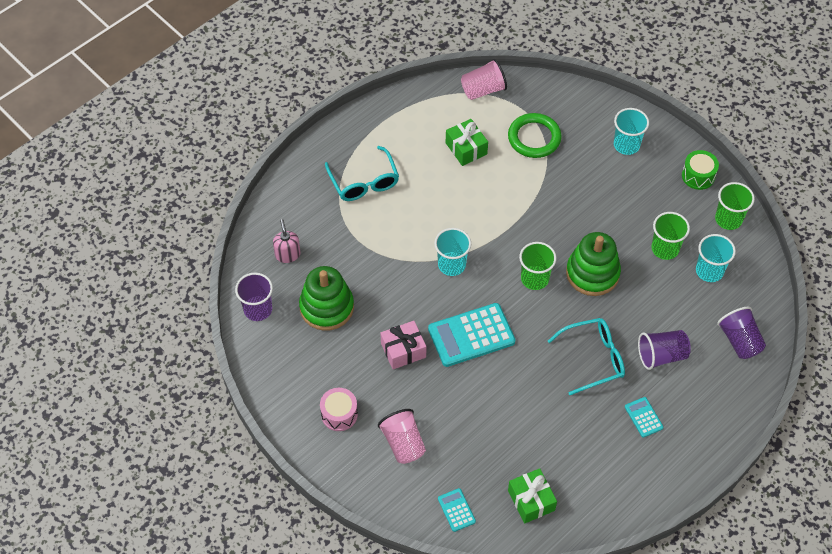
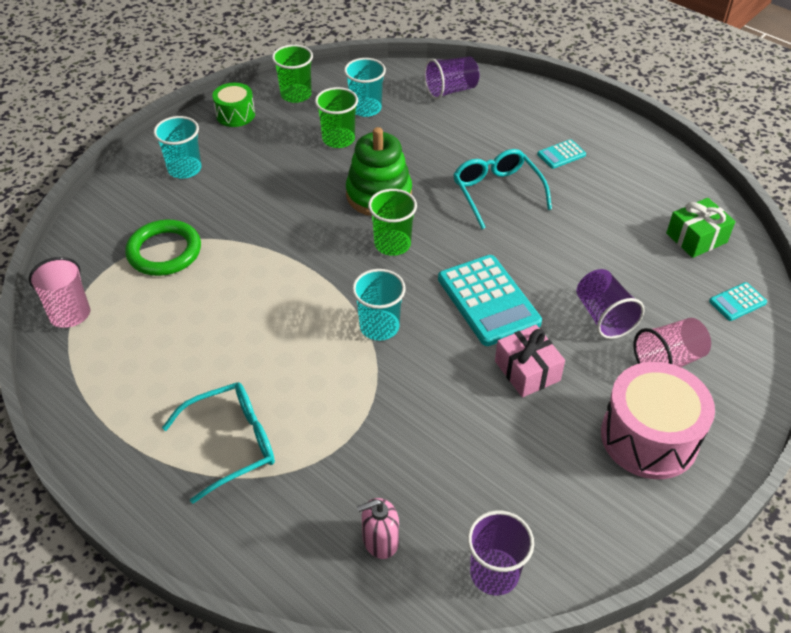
camera: 95 degrees left, 10 degrees down
green stacking toy [299,266,354,331] -> none
pink drum [320,388,358,431] -> pink drum [601,362,715,479], size x1.79
green gift [446,119,488,166] -> none
purple cup [638,330,691,370] -> purple cup moved to [576,269,645,339]

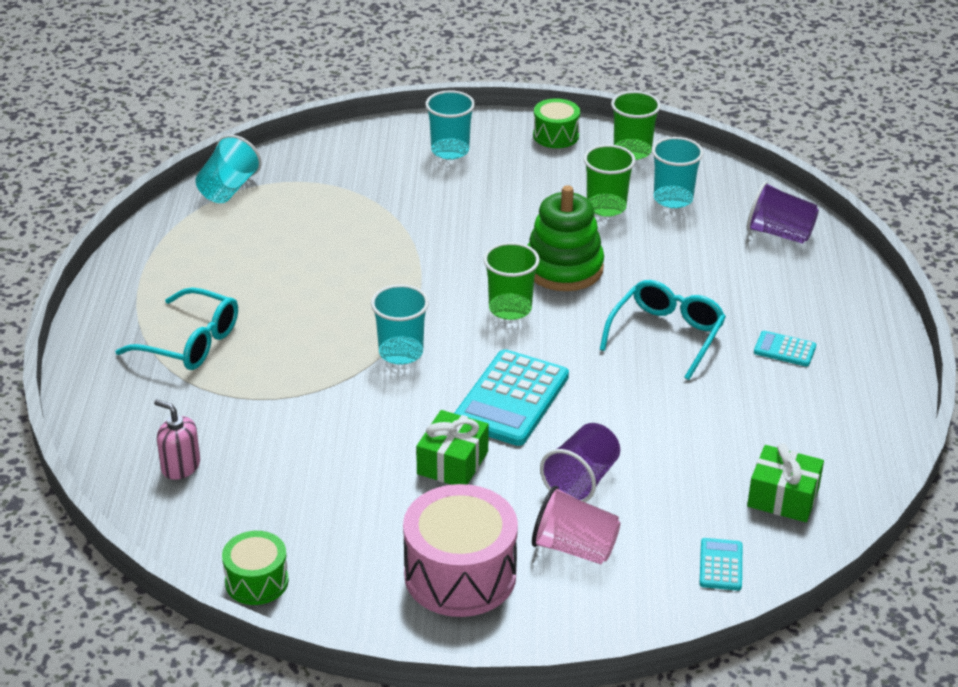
camera: 50 degrees right, 10 degrees down
pink cup [29,257,90,328] -> turquoise cup [195,135,262,203]
green ring [125,220,201,276] -> none
purple cup [467,510,534,596] -> none
pink gift [495,325,565,397] -> green gift [416,410,489,485]
turquoise calculator [709,282,767,321] -> turquoise calculator turned 75 degrees clockwise [700,538,742,591]
none -> green drum [222,531,289,605]

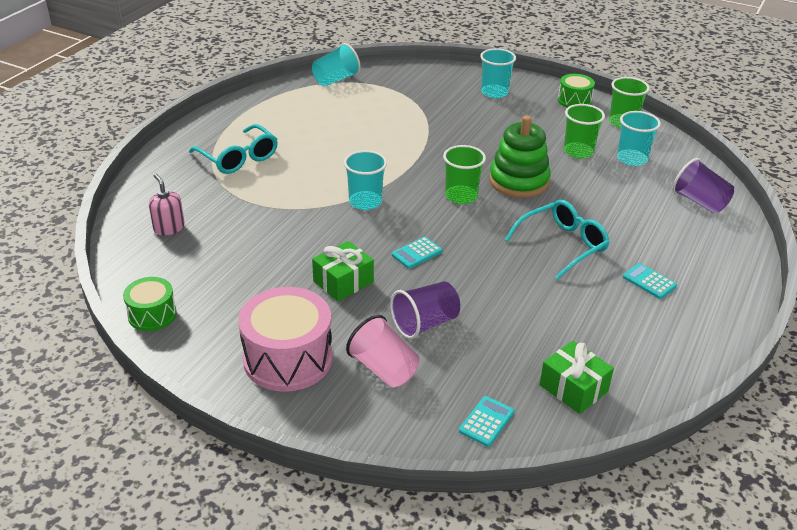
camera: 25 degrees right, 0 degrees up
turquoise calculator [454,349,569,446] -> turquoise calculator [392,237,443,269], size x0.48

